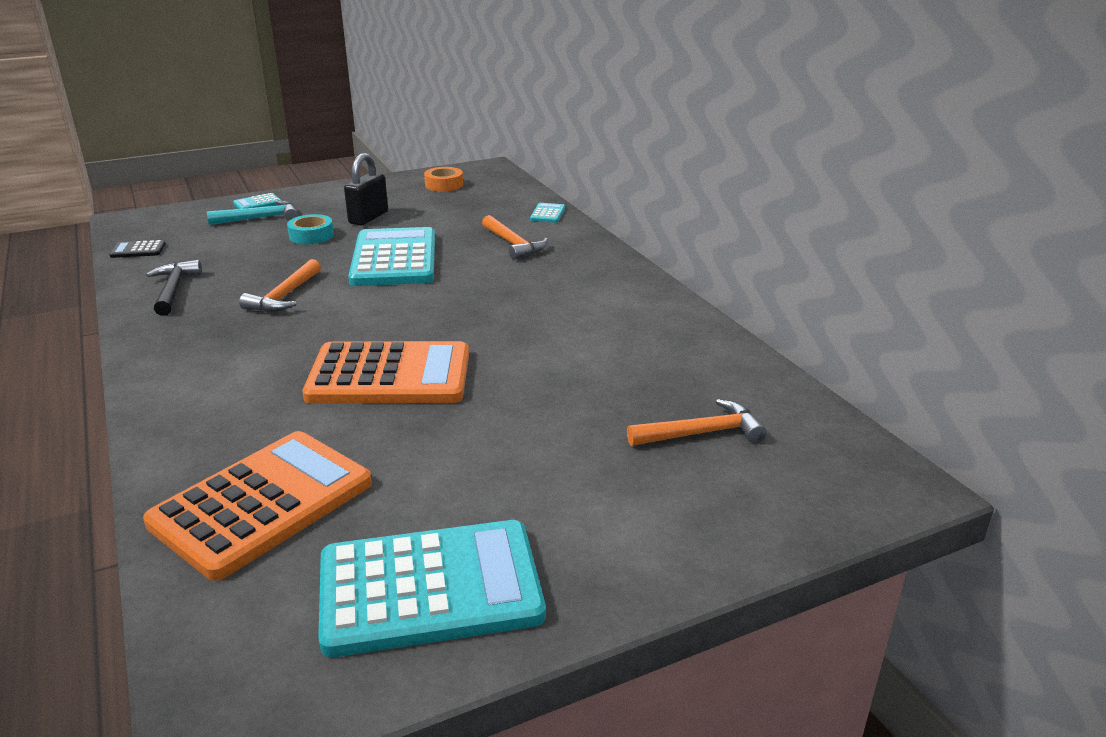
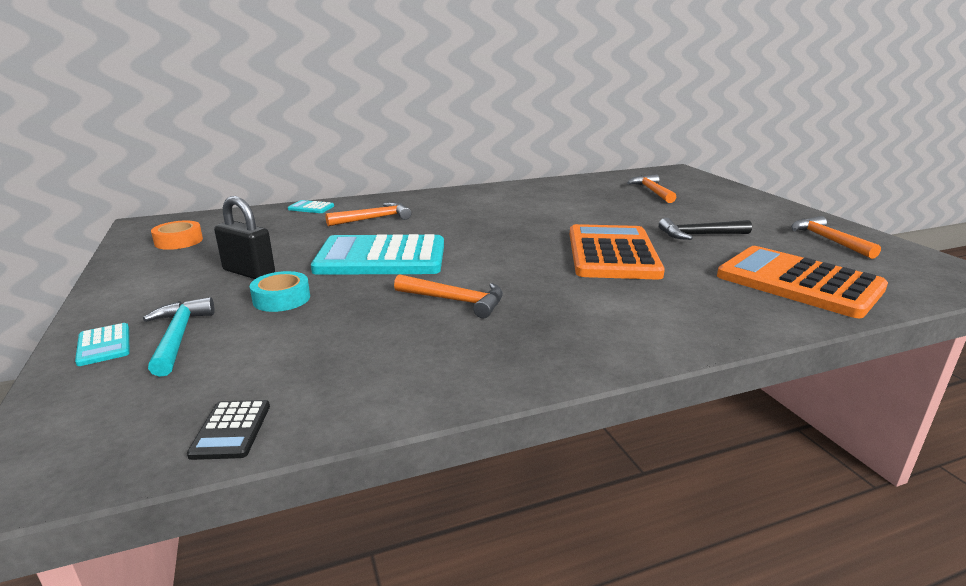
camera: 85 degrees left, 5 degrees down
black hammer [146,260,202,316] -> black hammer moved to [659,218,752,240]
turquoise calculator [318,520,546,657] -> orange hammer [791,216,881,259]

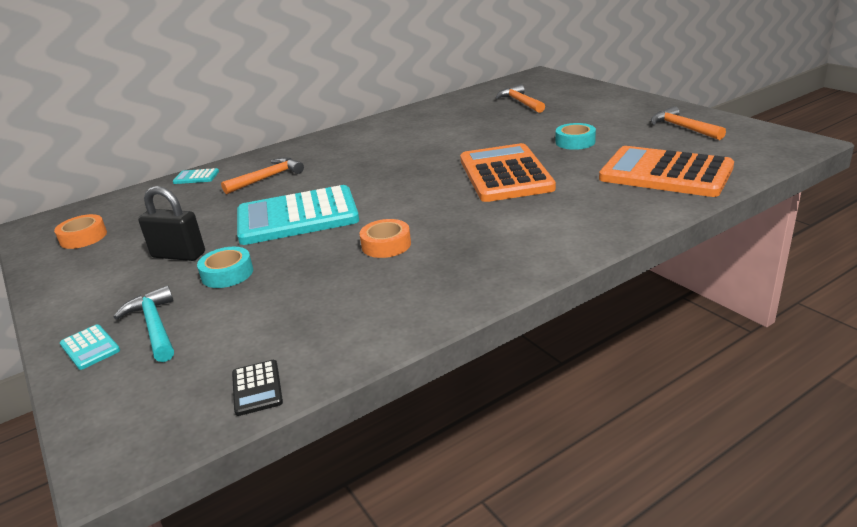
camera: 10 degrees left, 5 degrees up
orange hammer [394,274,503,318] -> orange tape [360,219,411,258]
black hammer [659,218,752,240] -> turquoise tape [556,123,596,150]

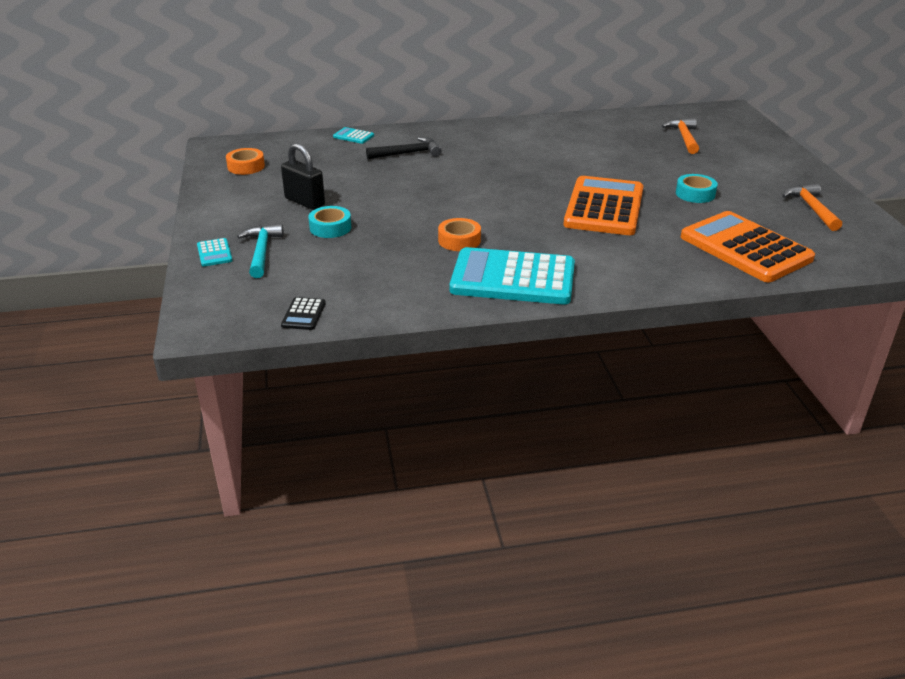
camera: 20 degrees right, 5 degrees up
orange hammer [221,157,304,194] -> black hammer [366,137,442,159]
turquoise calculator [237,185,359,245] -> turquoise calculator moved to [450,247,575,304]

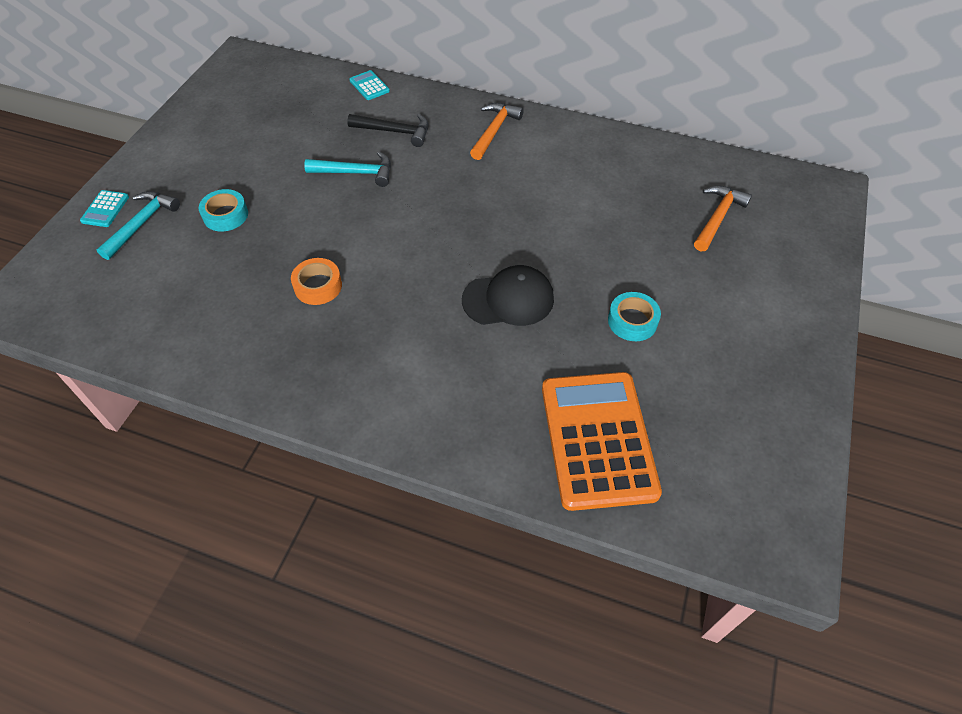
camera: 30 degrees right, 20 degrees up
orange tape [226,148,265,175] -> none
black padlock [281,143,325,210] -> none
black calculator [281,297,326,330] -> none
turquoise calculator [450,247,575,304] -> none
orange calculator [563,176,643,235] -> black cap [462,265,554,326]
orange hammer [782,184,842,231] -> orange hammer moved to [470,103,524,160]
none -> turquoise hammer [304,152,391,187]

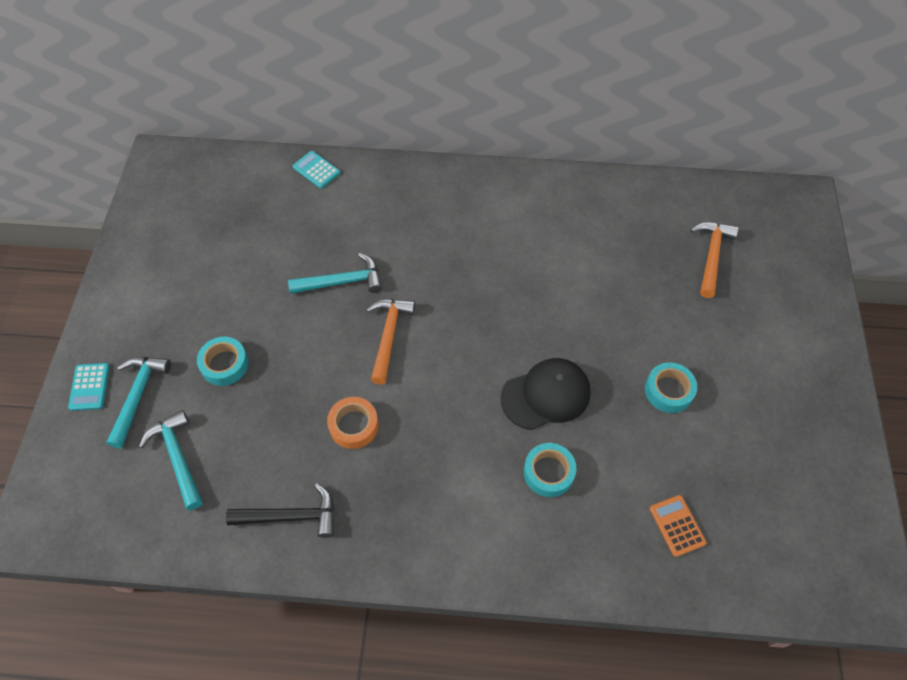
camera: 15 degrees left, 5 degrees up
black hammer [347,114,429,147] -> black hammer moved to [226,483,334,538]
orange hammer [470,103,524,160] -> orange hammer moved to [366,299,415,384]
orange calculator [542,372,662,511] -> orange calculator [650,495,706,557], size x0.40
none -> turquoise hammer [139,410,203,510]
none -> turquoise tape [524,443,577,497]

